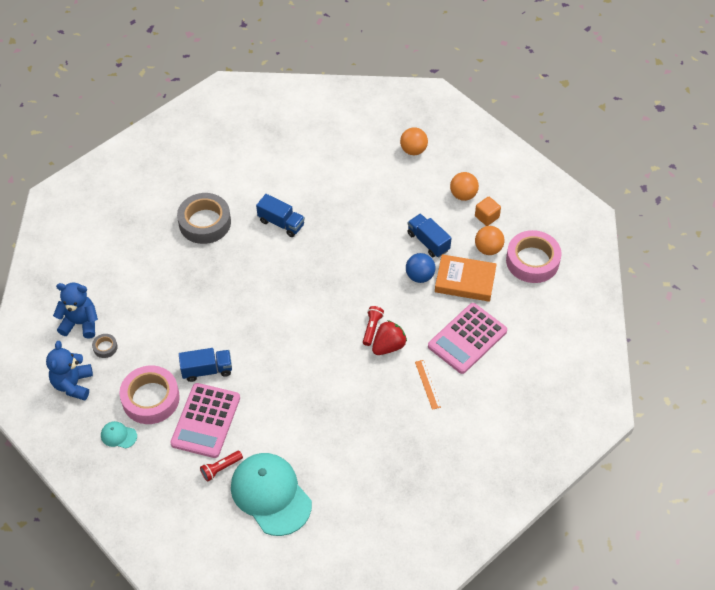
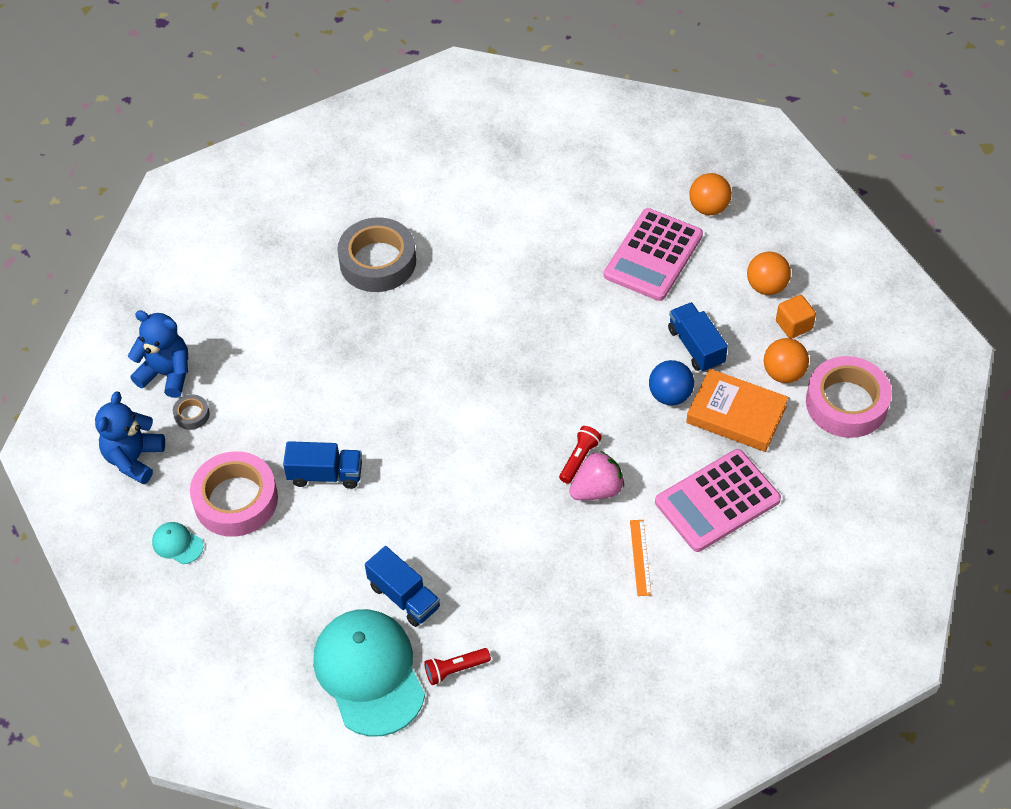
camera: 15 degrees right, 0 degrees up
pink calculator [170,383,240,458] -> pink calculator moved to [604,208,703,301]
red flashlight [200,451,243,482] -> red flashlight moved to [424,648,491,685]
blue truck [256,194,305,237] -> blue truck moved to [365,546,440,627]
red strawberry [372,320,407,355] -> pink strawberry [569,451,624,500]

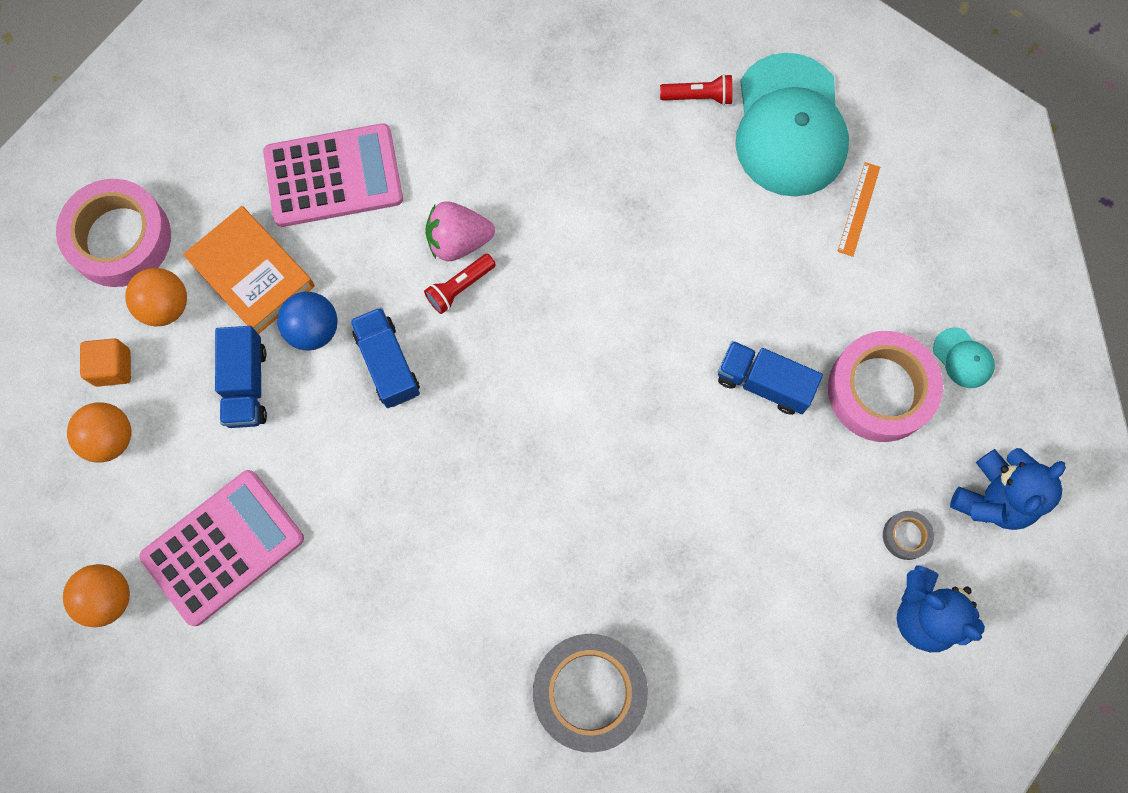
camera: 160 degrees left, 20 degrees up
blue truck [365,546,440,627] -> blue truck moved to [350,307,420,408]
orange ruler [630,520,651,596] -> orange ruler moved to [837,162,880,257]

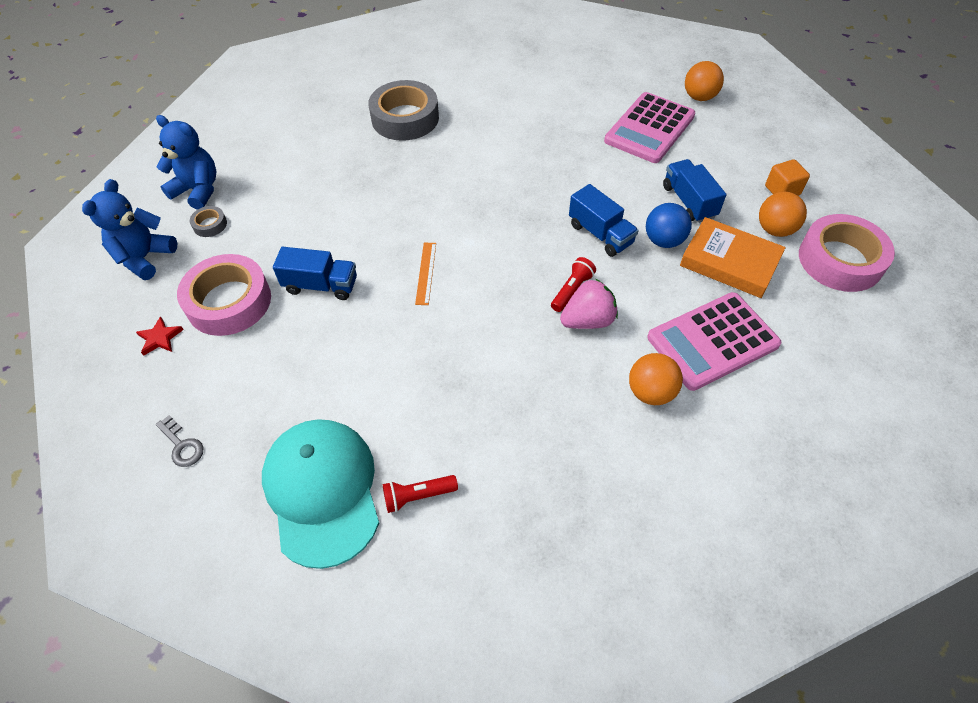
camera: 165 degrees right, 20 degrees down
orange ball [67,402,131,463] -> orange ball moved to [629,353,683,405]
orange ruler [837,162,880,257] -> orange ruler moved to [415,243,436,305]
turquoise cap [933,328,995,388] -> red star [136,316,184,356]
none -> grey key [156,415,204,467]

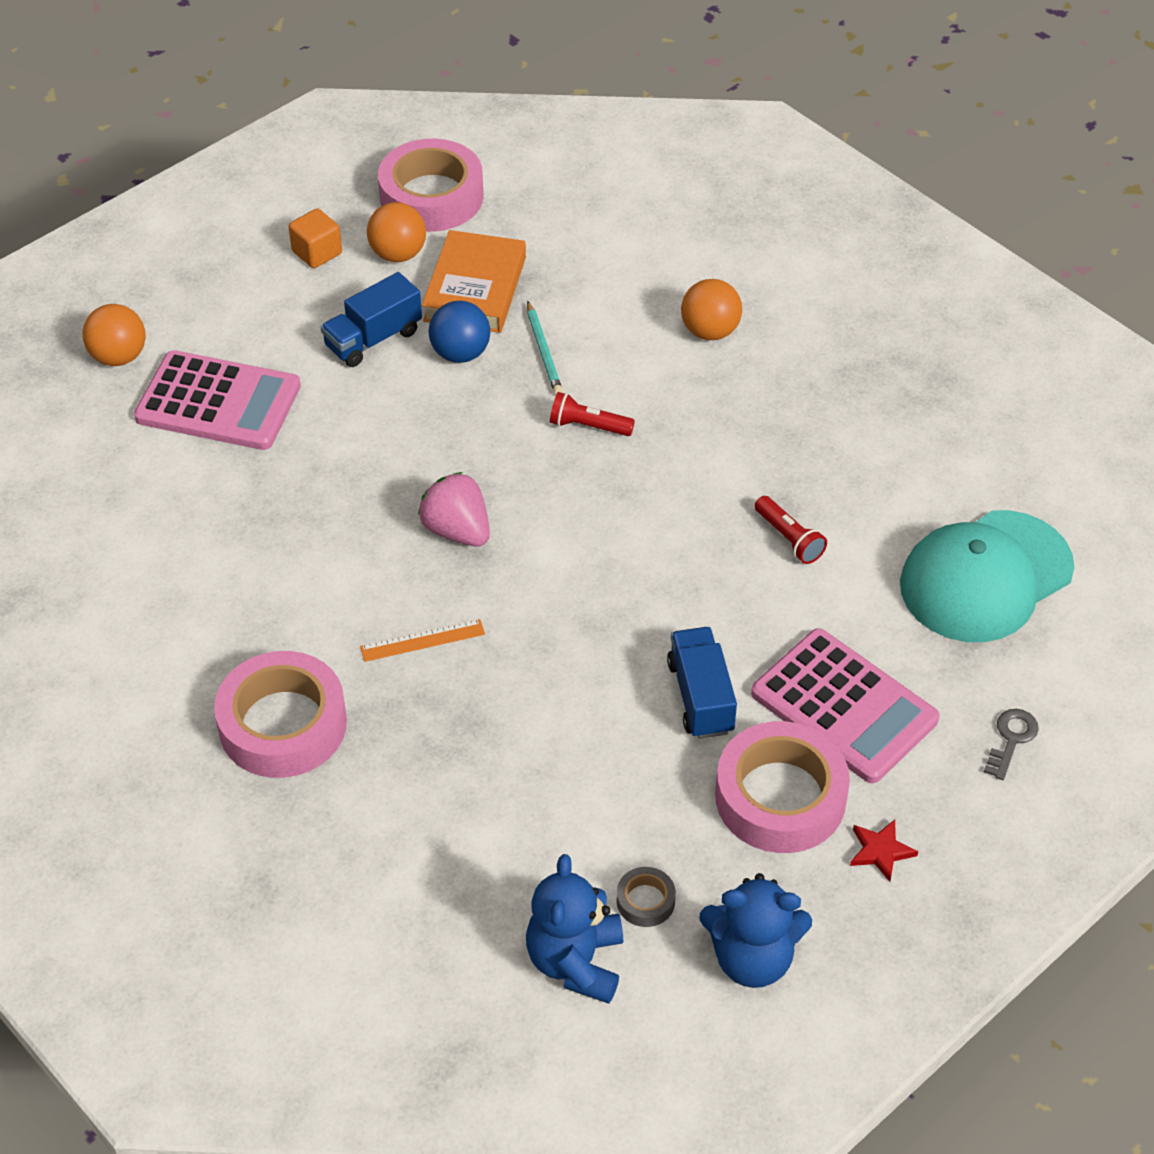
camera: 110 degrees left, 5 degrees down
grey tape [368,80,439,141] -> pink tape [214,651,347,778]
red flashlight [383,475,458,513] -> red flashlight moved to [755,496,827,564]
orange ruler [415,243,436,305] -> orange ruler moved to [360,619,485,662]
pink strawberry [560,279,618,329] -> pink strawberry moved to [418,472,490,547]
blue truck [569,184,639,257] -> none
pink calculator [647,292,782,391] -> pink calculator moved to [751,628,939,783]
none -> turquoise pencil [527,301,563,394]

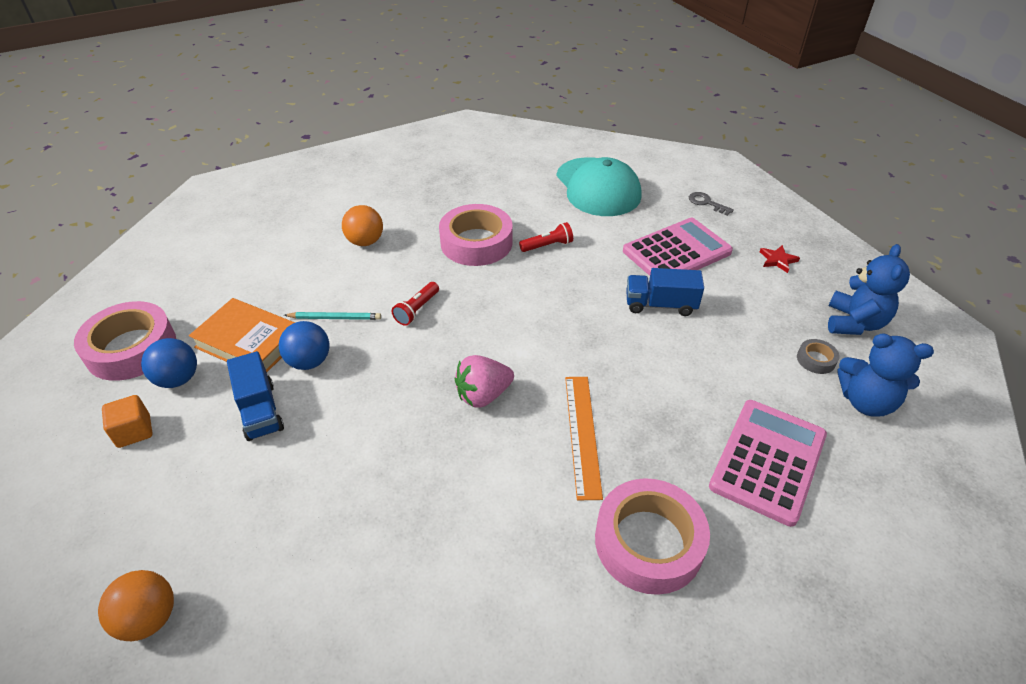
camera: 75 degrees left, 5 degrees down
pink calculator [134,350,301,450] -> pink calculator moved to [709,400,827,527]
orange ruler [360,619,485,662] -> orange ruler [565,377,603,500], size x1.58
orange ball [367,202,426,262] -> blue ball [141,338,197,388]
pink tape [715,721,850,853] -> pink tape moved to [439,204,513,266]

